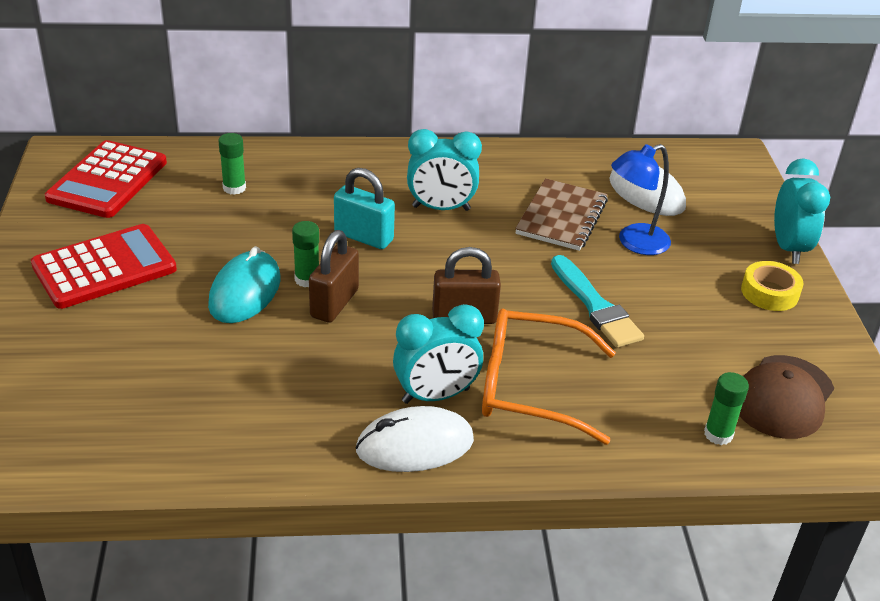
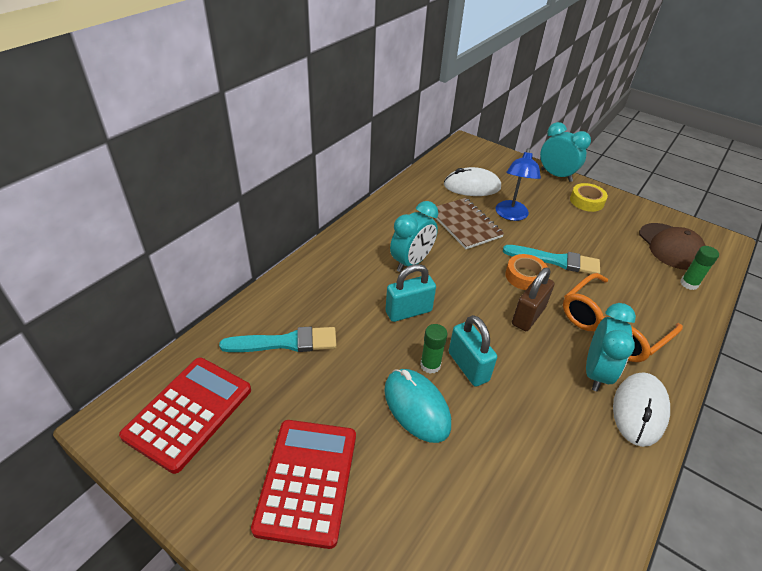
camera: 50 degrees left, 5 degrees up
red calculator [45,140,167,218] -> red calculator turned 120 degrees counterclockwise [119,357,251,474]
green glue stick [218,133,246,195] -> turquoise brush [219,327,337,352]
brown padlock [309,230,359,323] -> turquoise padlock [449,315,497,387]
none -> orange tape [505,254,547,290]

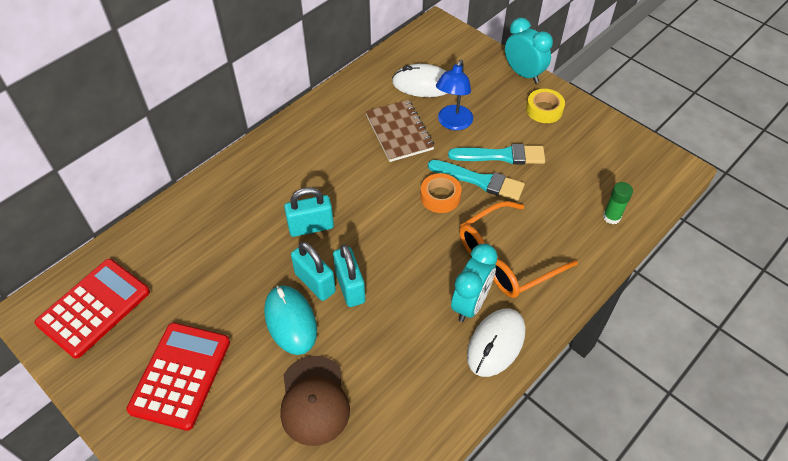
camera: 10 degrees right, 10 degrees up
turquoise brush [219,327,337,352] -> turquoise brush moved to [448,144,545,164]
turquoise clock [390,201,438,272] -> none
green glue stick [420,324,448,374] -> turquoise padlock [291,242,336,301]
brown padlock [512,267,555,331] -> none
brown cap [639,223,706,270] -> brown cap moved to [280,356,350,446]

